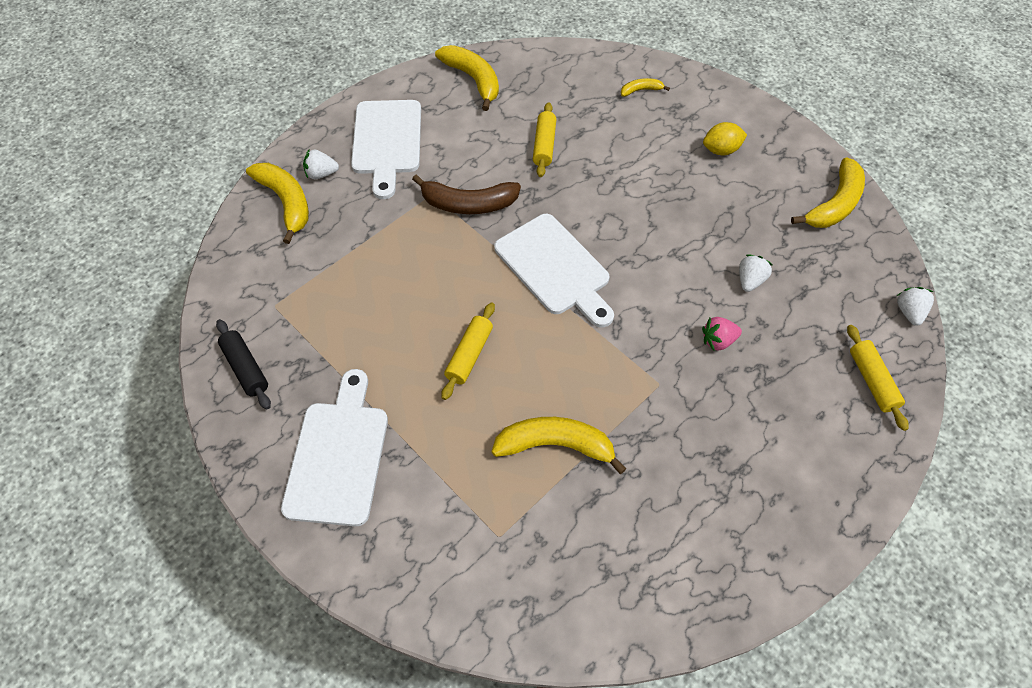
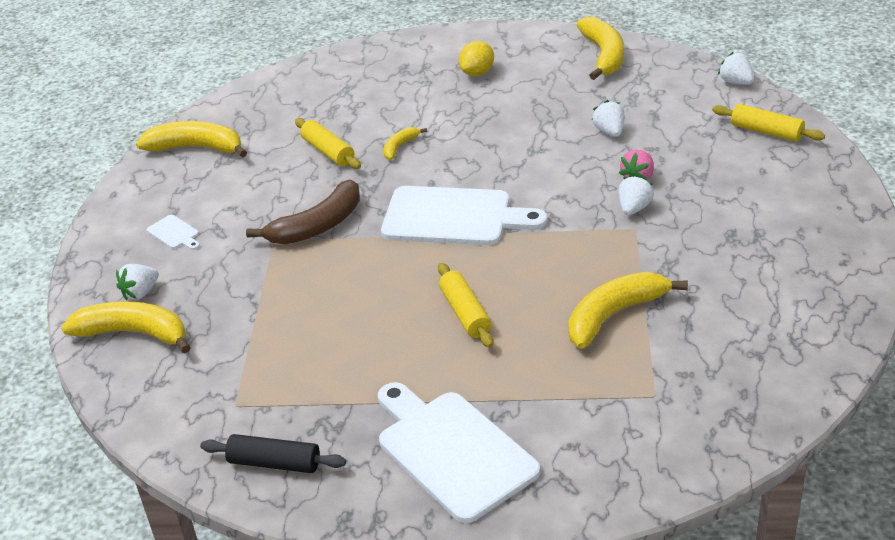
camera: 40 degrees left, 20 degrees down
white cutting board [351,100,421,199] -> white cutting board [147,215,200,250], size x0.41
yellow banana [621,78,670,97] -> yellow banana moved to [384,127,427,160]
none -> white strawberry [619,175,654,215]

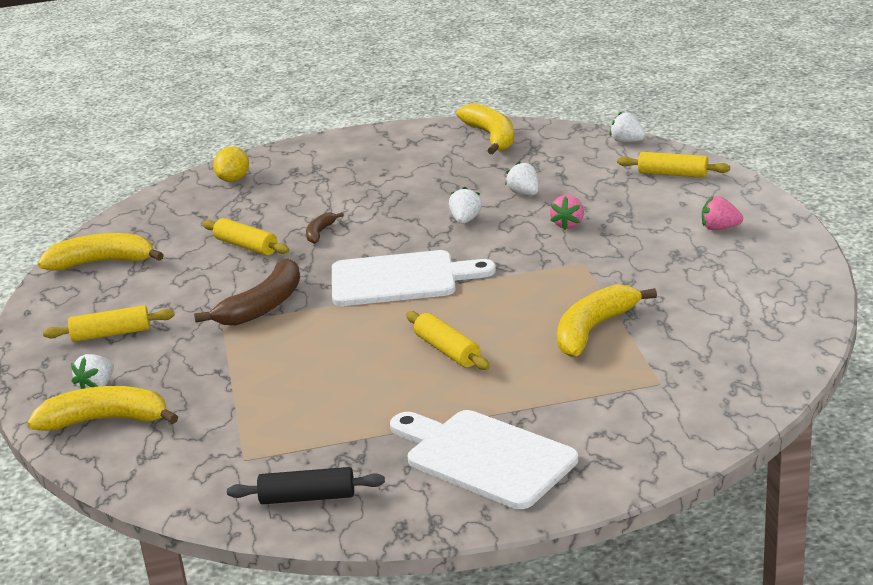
camera: 15 degrees left, 10 degrees down
white cutting board [147,215,200,250] -> yellow rolling pin [43,305,175,342]
yellow banana [384,127,427,160] -> brown banana [306,212,344,244]
yellow lemon [459,41,494,76] -> yellow lemon moved to [213,146,249,182]
white strawberry [619,175,654,215] -> white strawberry moved to [449,186,482,224]
none -> pink strawberry [702,196,743,230]

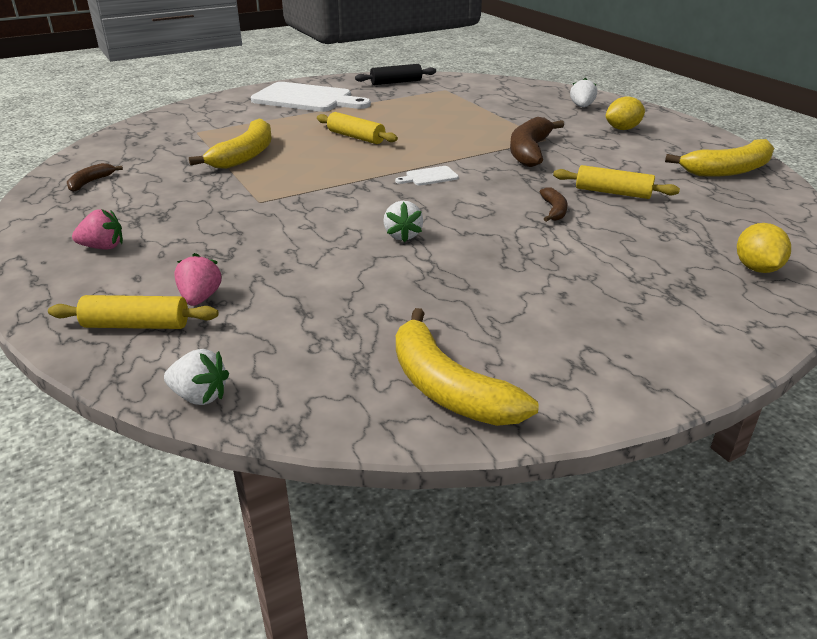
camera: 160 degrees right, 5 degrees up
yellow banana [27,386,178,431] -> none
yellow rolling pin [43,305,175,342] -> yellow lemon [606,96,645,130]
white cutting board [332,250,496,306] -> white cutting board [395,166,459,186], size x0.41
white strawberry [505,161,539,195] -> none
pink strawberry [550,195,584,230] -> pink strawberry moved to [174,253,222,306]
none -> brown banana [67,163,123,192]

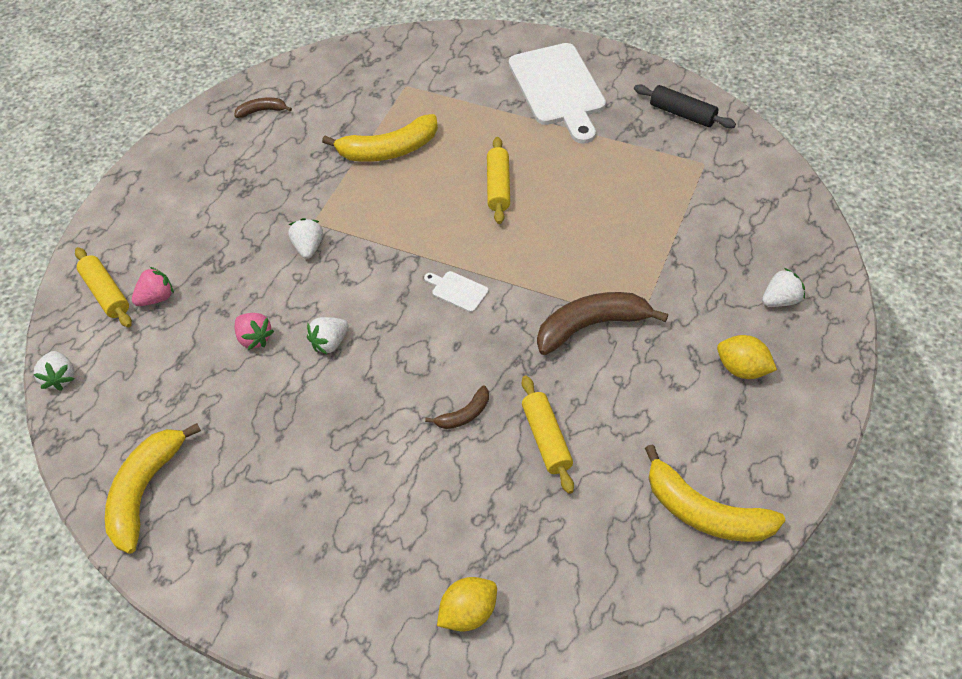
camera: 55 degrees right, 20 degrees up
pink strawberry [72,209,123,250] -> pink strawberry moved to [235,313,274,350]
none -> white strawberry [288,218,323,259]

